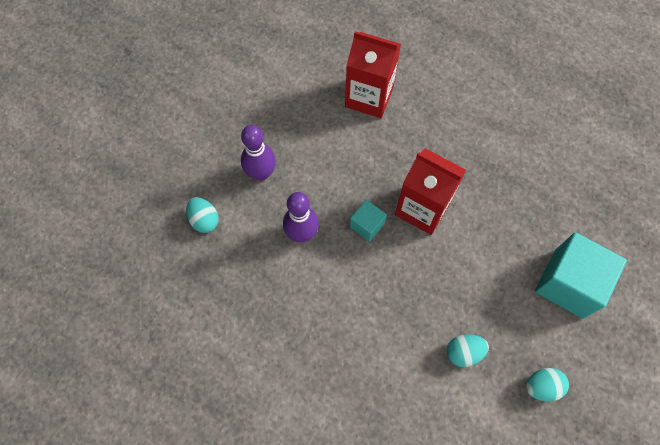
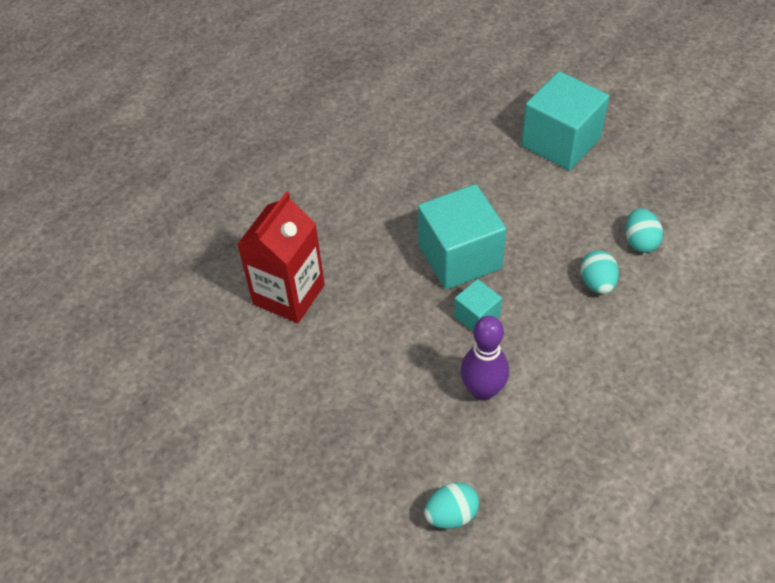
camera: 80 degrees left, 15 degrees down
purple bowling pin [241,125,276,181] -> none
red carton [395,148,466,235] -> turquoise cube [418,184,506,290]
turquoise egg [526,368,569,402] -> turquoise egg moved to [580,250,619,294]

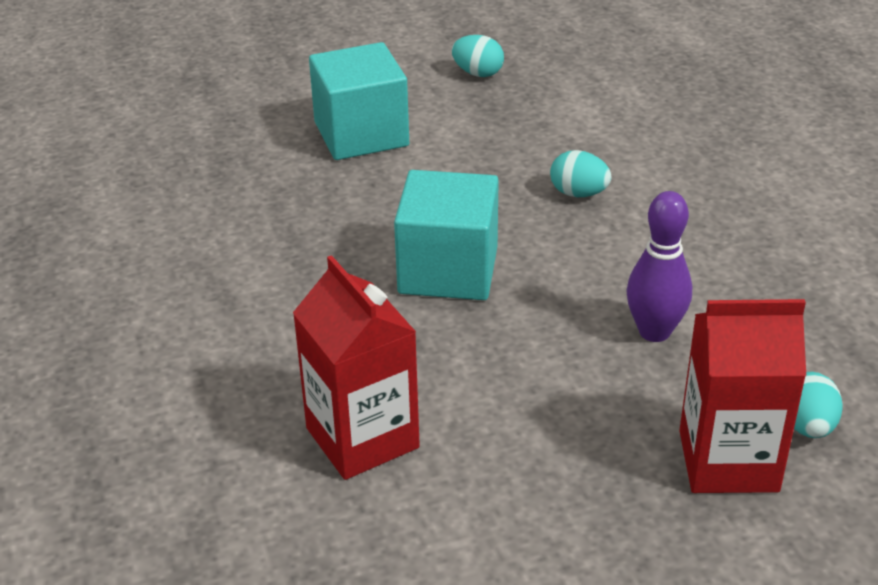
camera: 60 degrees left, 15 degrees down
turquoise cube [454,279,502,331] -> none
turquoise egg [625,208,663,253] -> turquoise egg moved to [452,35,504,77]
none -> red carton [679,299,806,493]

